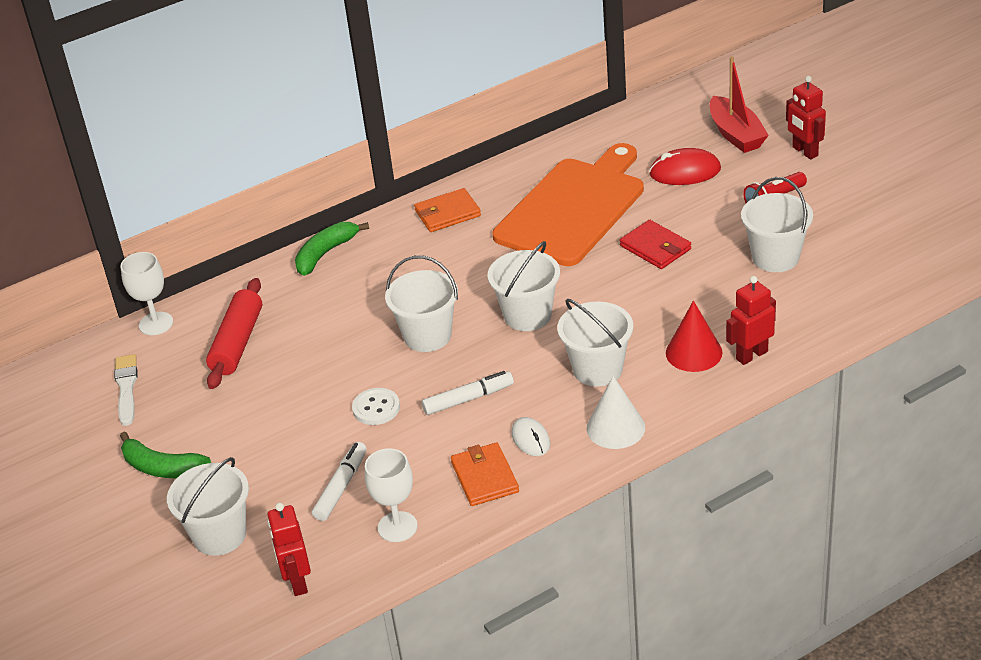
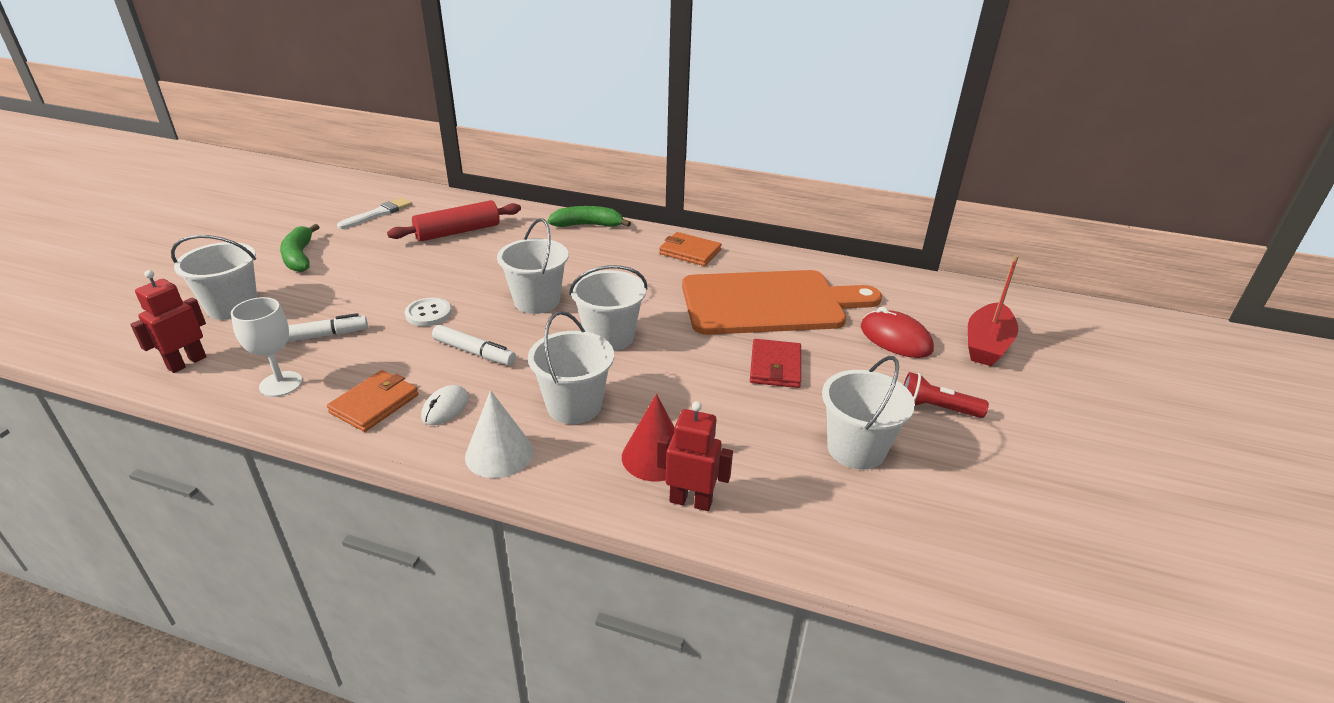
camera: 45 degrees right, 5 degrees down
white goblet [120,252,173,335] -> none
red robot [786,76,826,159] -> none

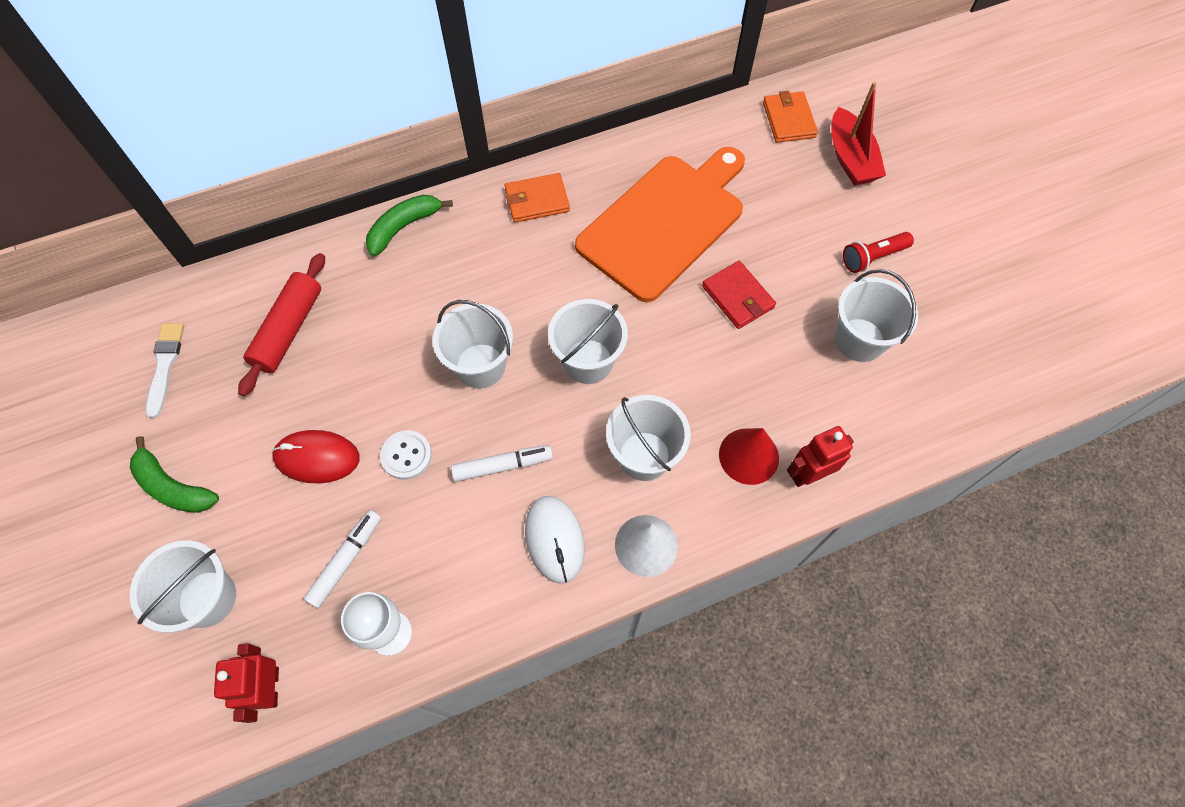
camera: 40 degrees left, 30 degrees up
orange wallet [327,370,419,432] -> orange wallet moved to [763,91,818,143]
white mouse [421,385,469,425] -> white mouse [525,496,585,584], size x1.56
red mouse [861,307,934,358] -> red mouse moved to [272,430,360,483]

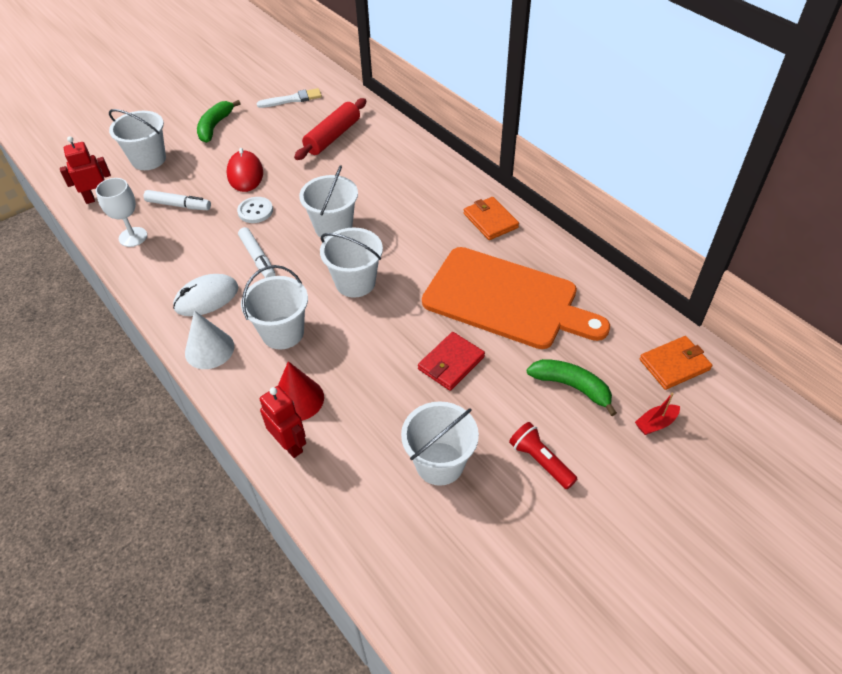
camera: 75 degrees right, 15 degrees down
red rolling pin [238,253,325,396] -> red rolling pin turned 60 degrees counterclockwise [294,98,366,160]
green banana [366,195,453,256] -> green banana moved to [527,359,617,416]
red boat [831,82,886,186] -> red boat [635,393,680,435], size x0.52

